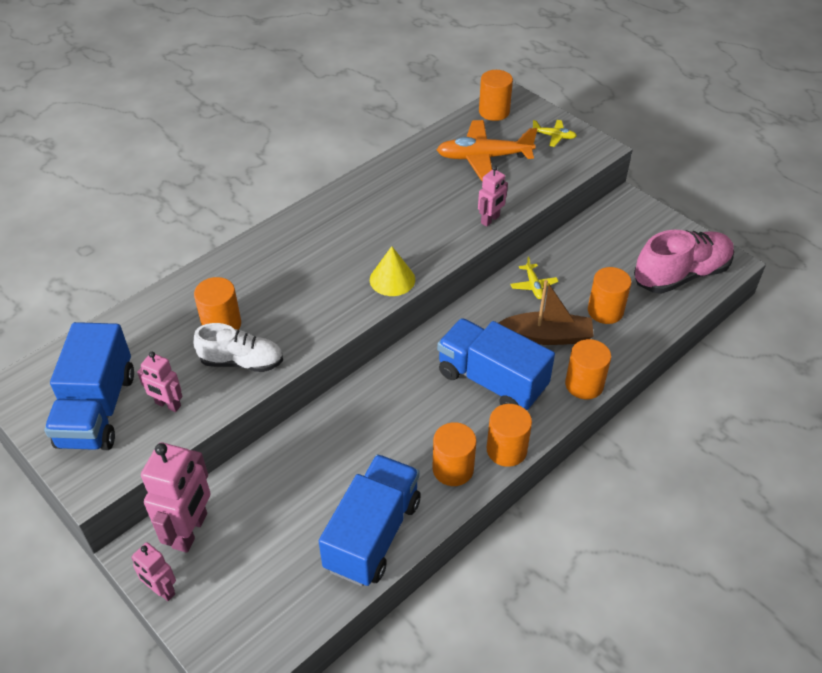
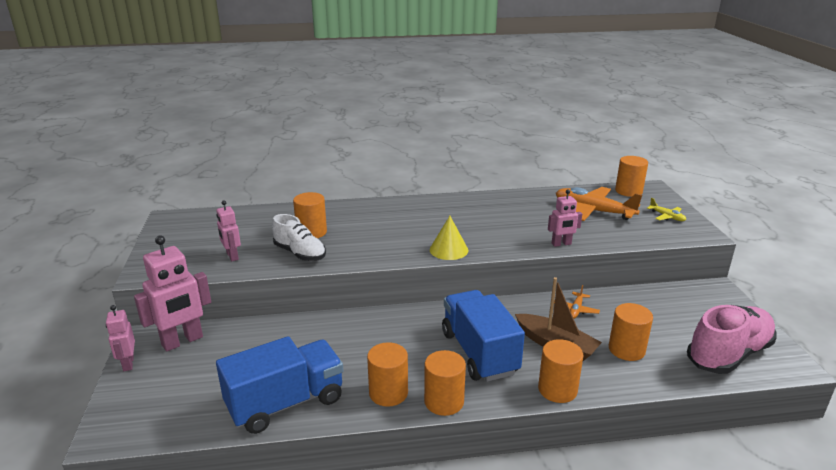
camera: 35 degrees right, 20 degrees down
blue truck [44,322,134,450] -> none
yellow plane [510,256,559,299] -> orange plane [554,285,600,319]
pink shoe [634,230,734,294] -> pink shoe turned 45 degrees counterclockwise [687,305,777,374]

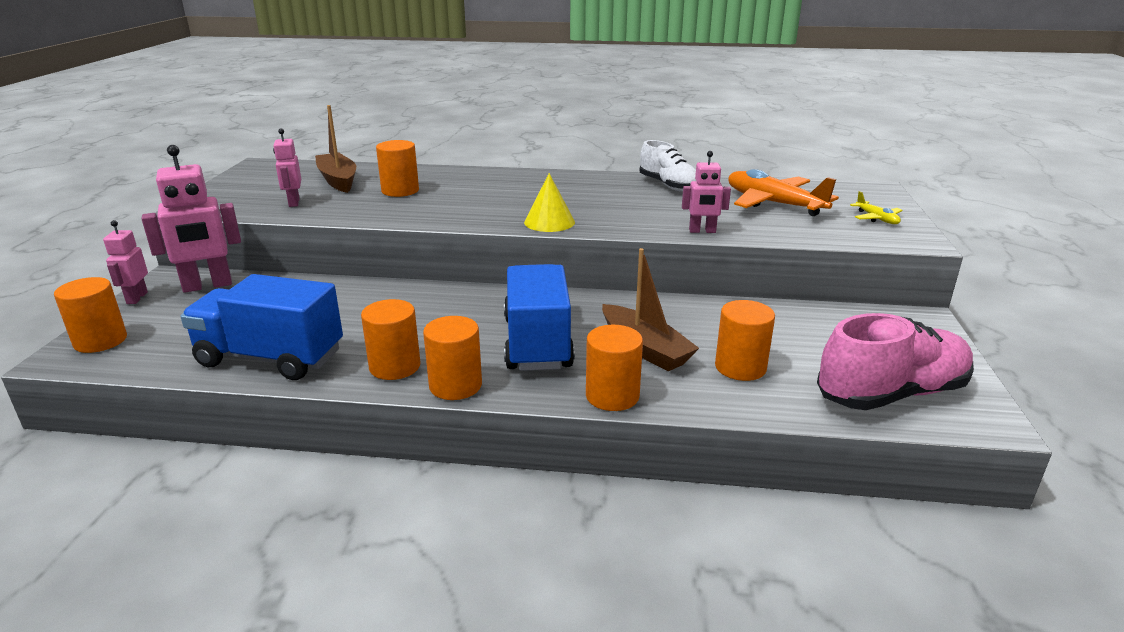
camera: 15 degrees right, 0 degrees up
blue truck [216,336,344,434] -> blue truck turned 150 degrees counterclockwise [180,274,343,380]
white shoe [272,214,326,261] -> white shoe moved to [640,140,696,191]
orange plane [554,285,600,319] -> none
orange cylinder [615,156,648,197] -> orange cylinder moved to [54,277,127,353]
none -> brown boat [315,105,356,193]

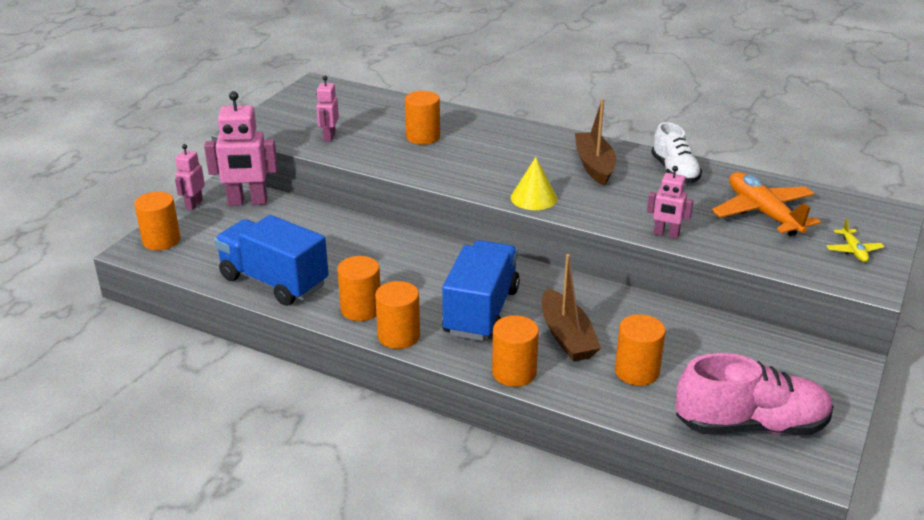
camera: 20 degrees right, 5 degrees up
brown boat [315,105,356,193] -> brown boat moved to [575,99,616,186]

